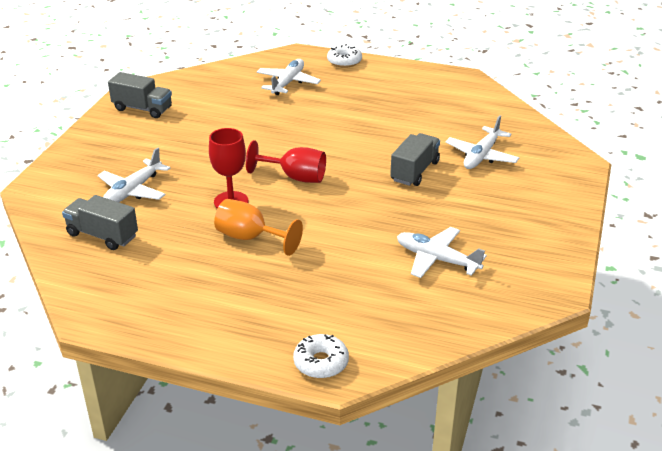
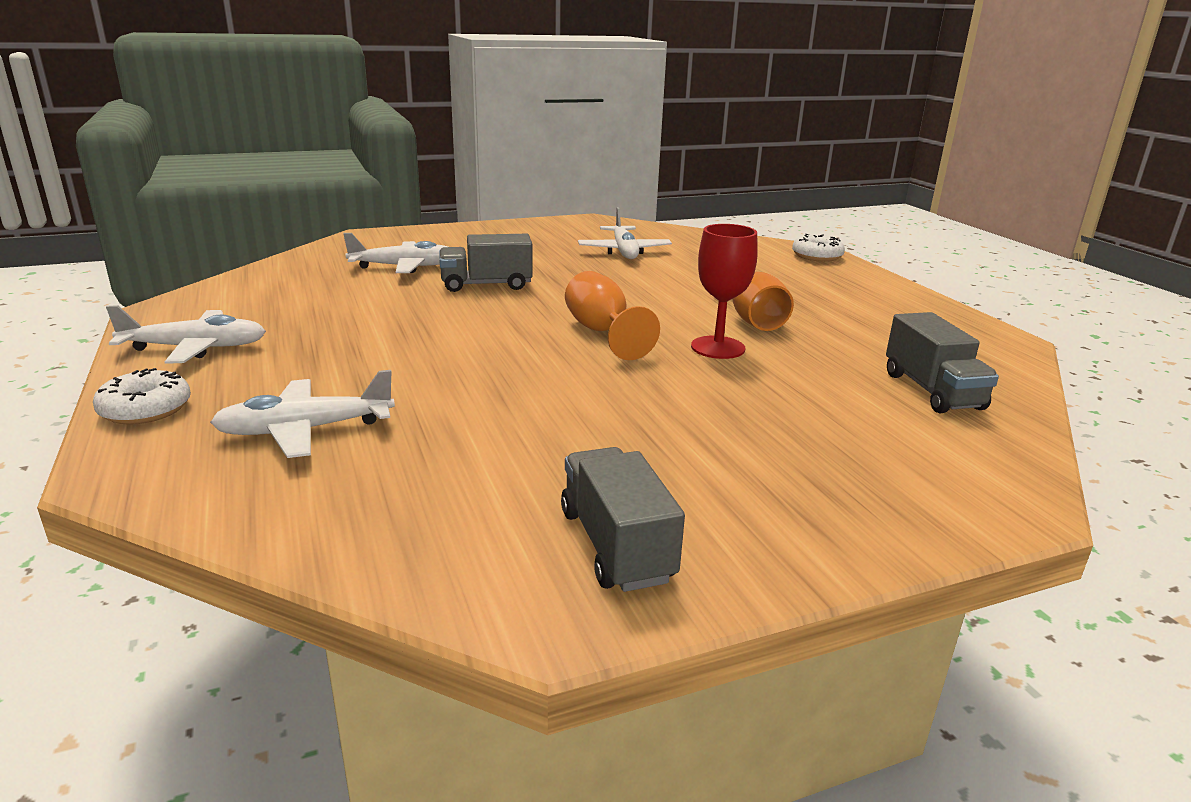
camera: 130 degrees left, 10 degrees down
white plane [98,148,170,202] -> white plane moved to [106,305,266,364]
red goblet [246,140,326,183] -> orange goblet [565,271,660,360]

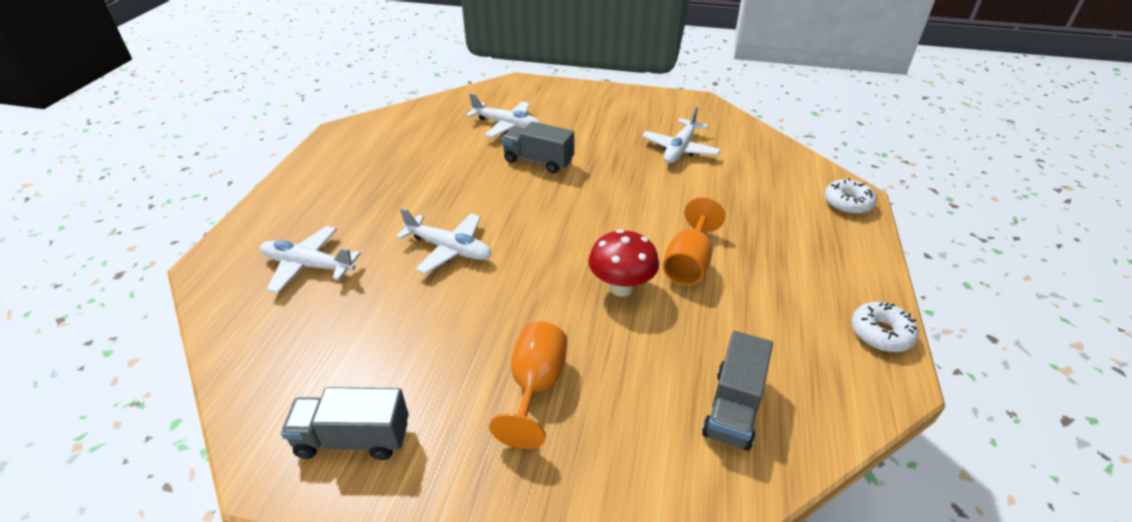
camera: 35 degrees right, 15 degrees up
white donut [93,368,191,425] -> white donut moved to [851,302,919,352]
white plane [106,305,266,364] -> white plane moved to [396,208,492,274]
grey truck [561,447,685,592] -> grey truck turned 105 degrees counterclockwise [281,387,409,460]
orange goblet [565,271,660,360] -> orange goblet moved to [489,321,567,449]
red goblet [691,224,758,359] -> red mushroom [588,229,659,297]

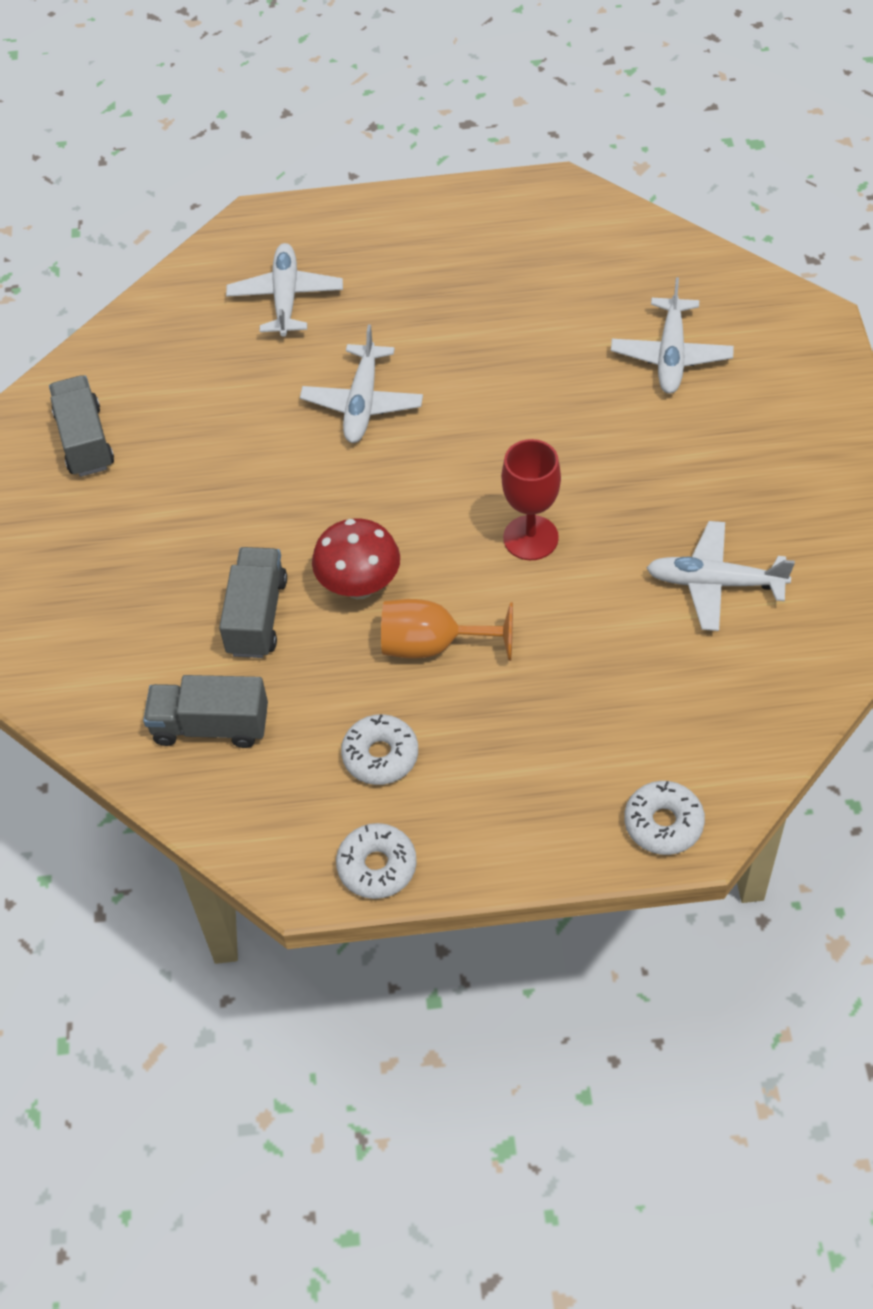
camera: 75 degrees right, 15 degrees up
orange goblet [489,321,567,449] -> none
grey truck [501,122,574,173] -> grey truck moved to [219,547,287,658]
none -> white donut [341,714,418,785]
none -> red goblet [502,439,561,560]

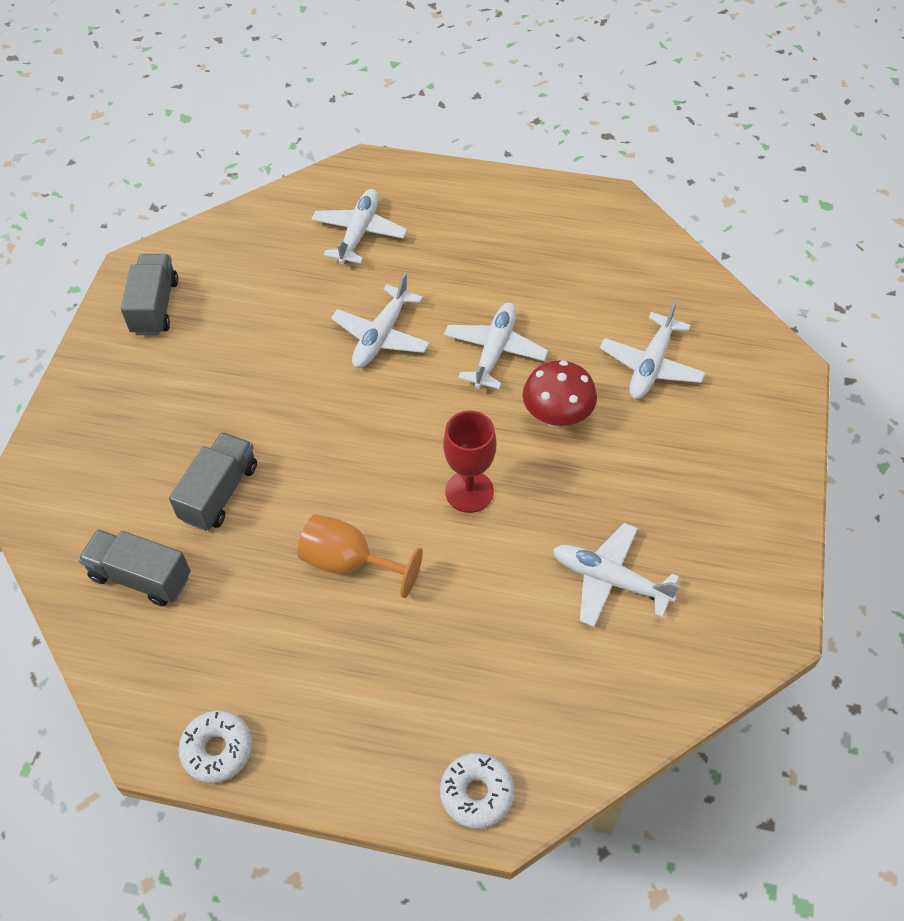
camera: 15 degrees right, 0 degrees up
red mushroom [312,519,400,599] -> red mushroom moved to [523,360,597,428]
white donut [341,714,418,785] -> none
none -> white plane [444,303,548,389]

